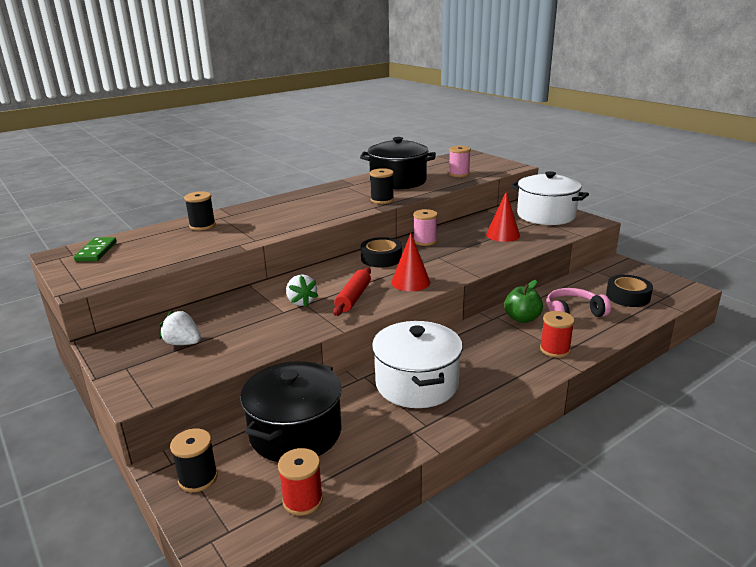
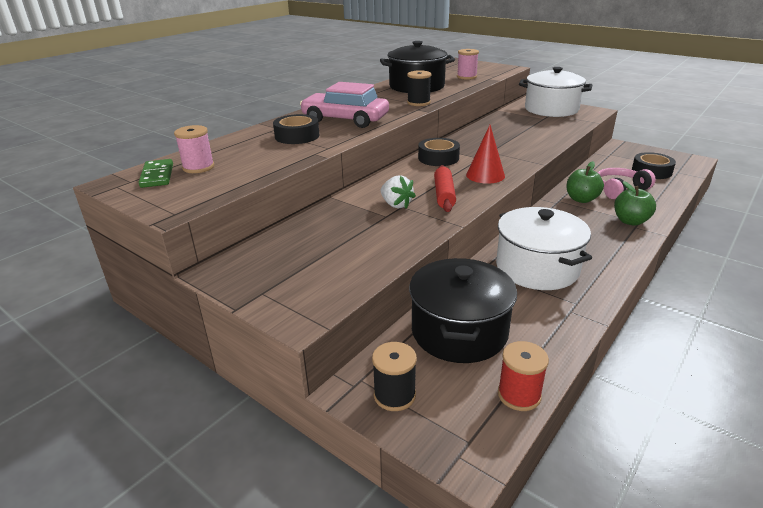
camera: 15 degrees left, 5 degrees up
white strawberry [160,311,201,345] -> none
black spool [184,191,216,231] -> none
pink spool [413,209,438,246] -> pink spool moved to [174,125,214,173]
red cone [486,192,520,242] -> none
red spool [540,311,575,358] -> green apple [614,181,656,226]
none -> black tape [273,114,319,144]
none -> pink car [300,82,389,128]

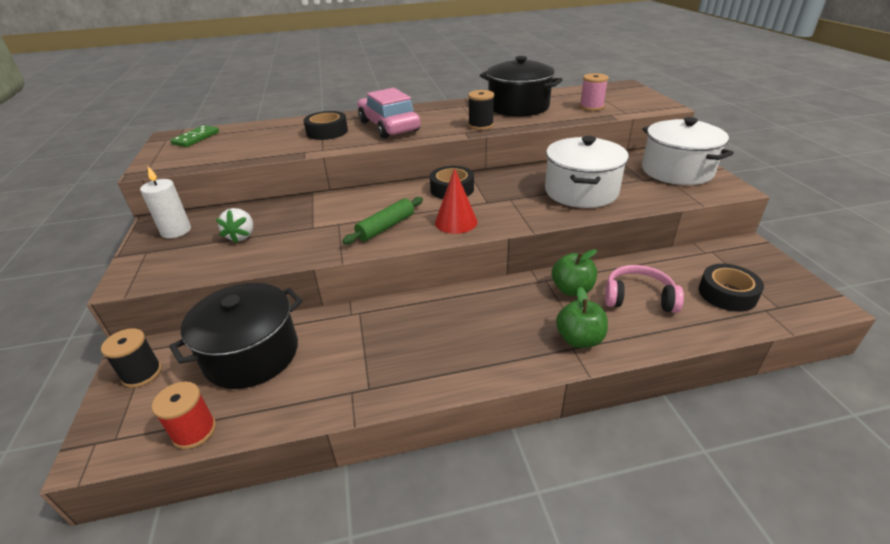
camera: 40 degrees right, 5 degrees up
pink spool [174,125,214,173] -> none
white strawberry [381,175,416,209] -> white strawberry moved to [216,208,253,244]
red rolling pin [434,165,456,212] -> green rolling pin [342,197,423,244]
white pot [496,207,592,290] -> white pot moved to [545,136,629,208]
none -> white candle [140,166,191,238]

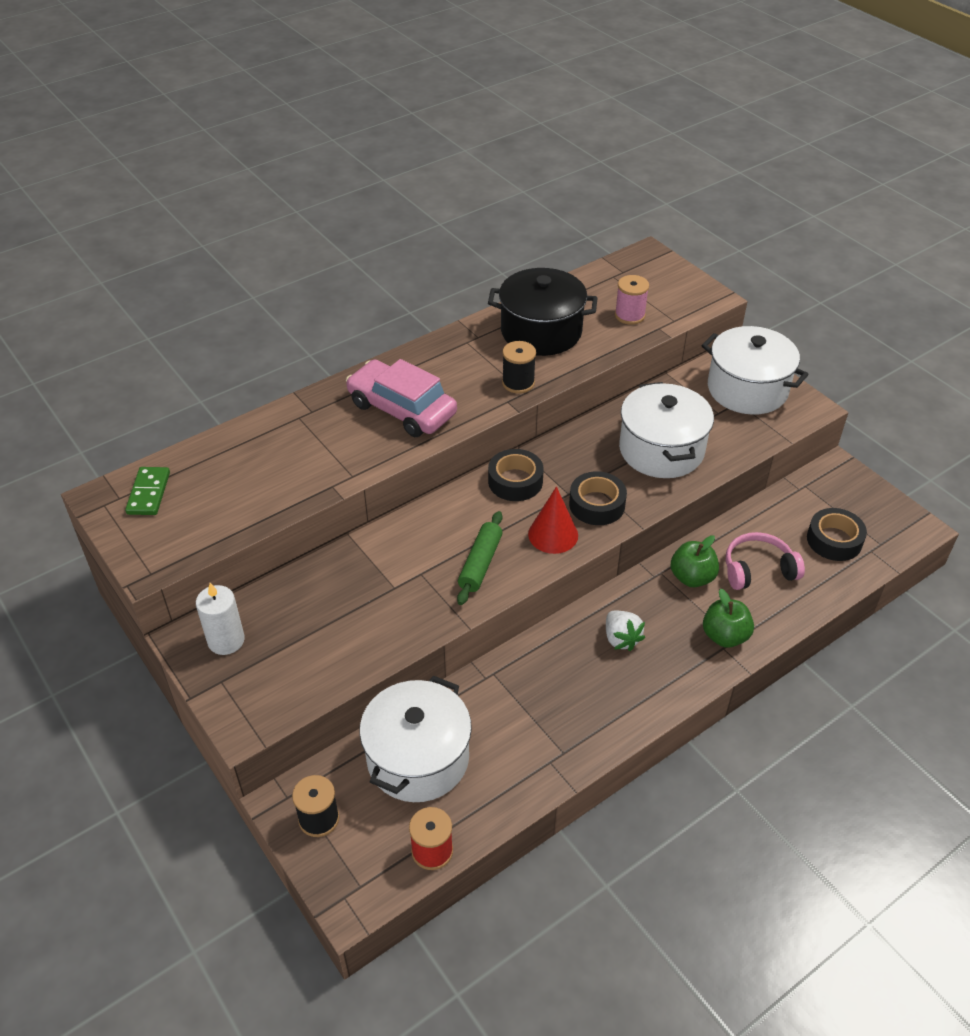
camera: 25 degrees left, 10 degrees up
black pot [169,283,303,389] -> white pot [359,676,472,802]
white strawberry [216,208,253,244] -> white strawberry moved to [606,611,645,651]
black tape [304,111,348,140] -> black tape moved to [569,471,627,525]

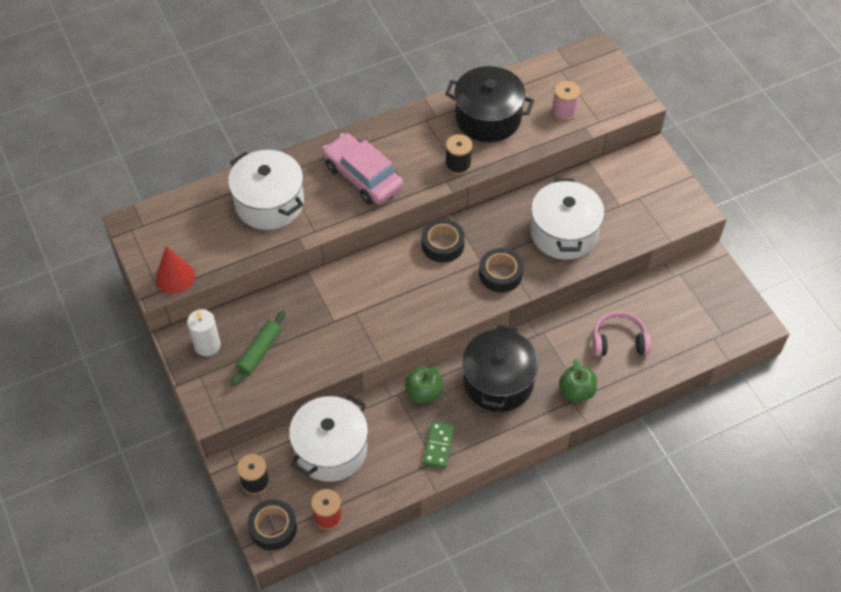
camera: 10 degrees right, 10 degrees up
green domino [125,467,170,515] -> green domino moved to [423,421,455,468]
green rolling pin [457,511,502,605] -> green rolling pin moved to [231,311,286,387]
red cone [528,487,578,554] -> red cone moved to [156,246,195,294]
white strawberry [606,611,645,651] -> black pot [462,325,539,412]
green apple [671,535,719,587] -> green apple moved to [405,366,443,403]
white pot [701,326,809,415] -> white pot moved to [228,150,304,230]
black tape [807,508,867,561] -> black tape moved to [248,499,297,551]

